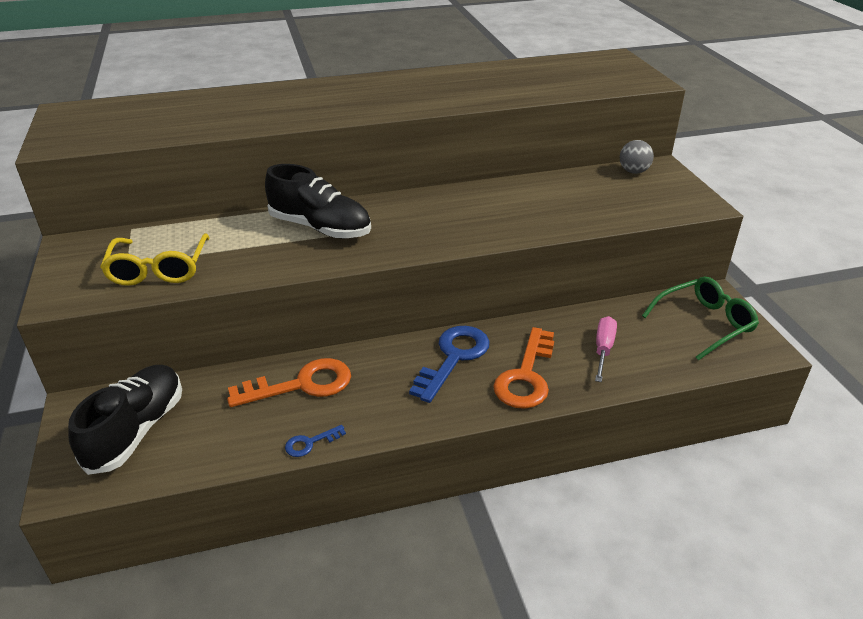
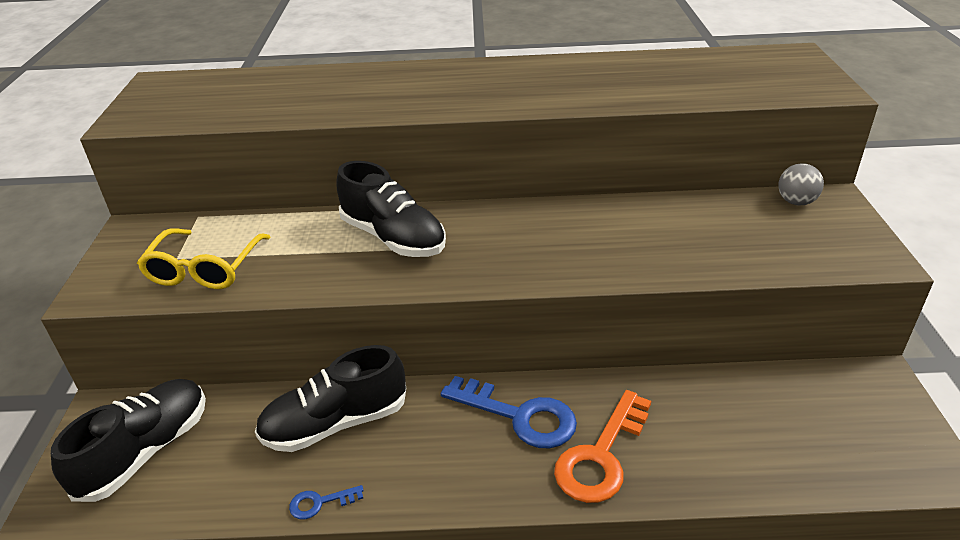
camera: 15 degrees right, 0 degrees up
orange key [227,358,351,407] -> black shoe [255,345,406,452]
blue key [409,326,489,403] -> blue key turned 75 degrees clockwise [441,376,577,448]
pink screwdriver [595,316,617,382] -> none
green glasses [642,277,759,361] -> none

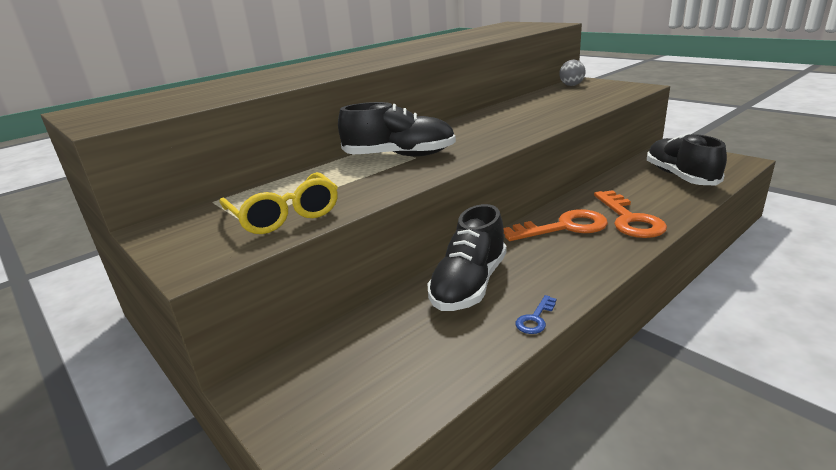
camera: 40 degrees left, 10 degrees down
black shoe [51,379,206,502] -> black shoe moved to [647,133,727,185]
blue key [441,376,577,448] -> orange key [503,209,608,241]

